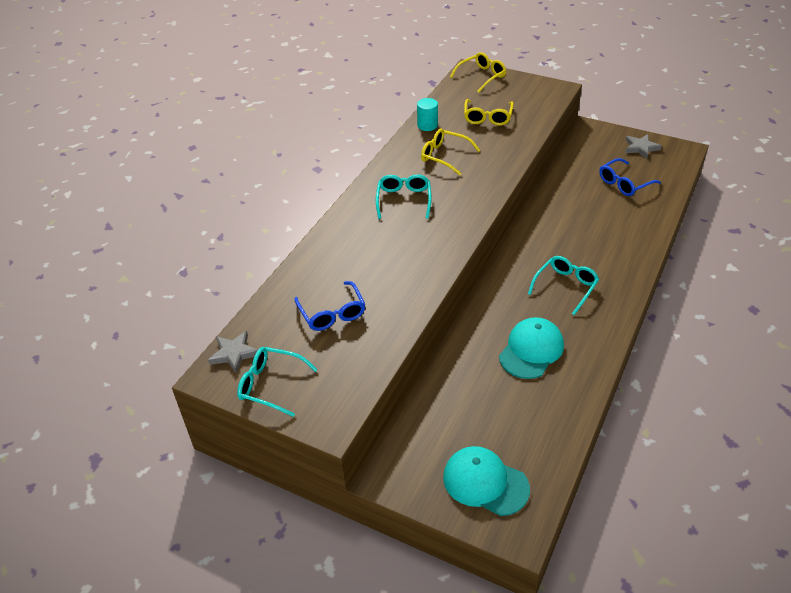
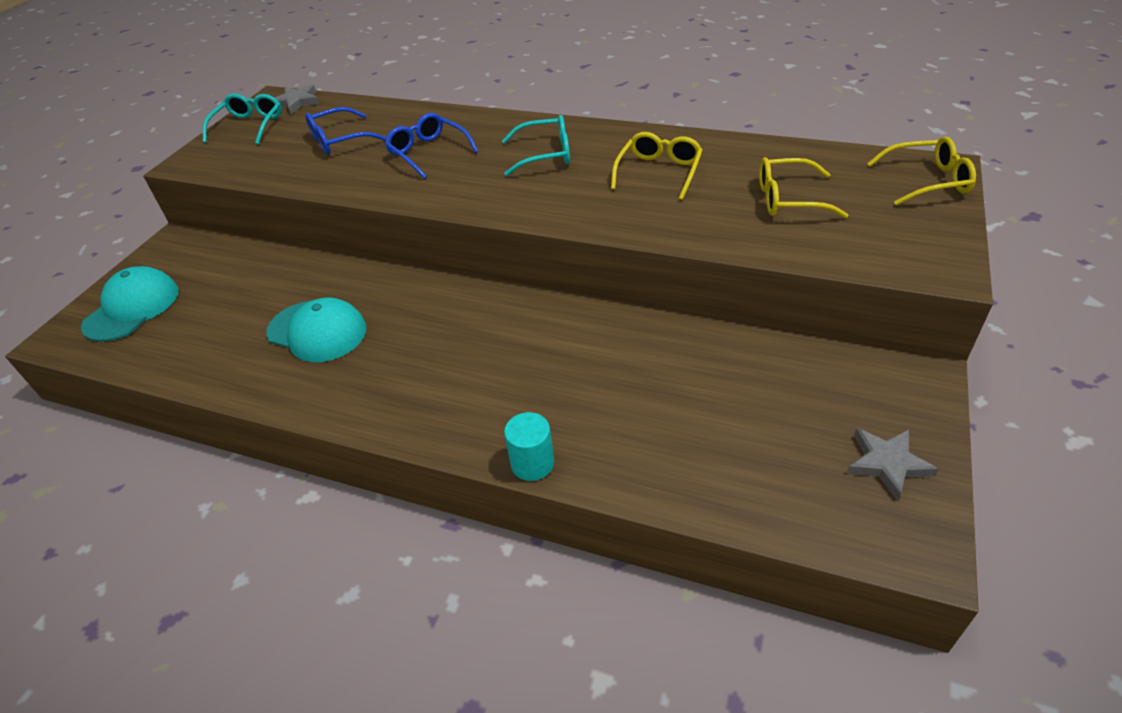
camera: 85 degrees right, 0 degrees up
turquoise cylinder [417,98,438,131] -> turquoise cylinder moved to [504,412,554,481]
yellow glasses [450,52,506,93] -> yellow glasses turned 45 degrees counterclockwise [867,136,976,206]
turquoise glasses [528,256,599,315] -> none
blue glasses [599,158,661,196] -> blue glasses moved to [385,113,479,179]

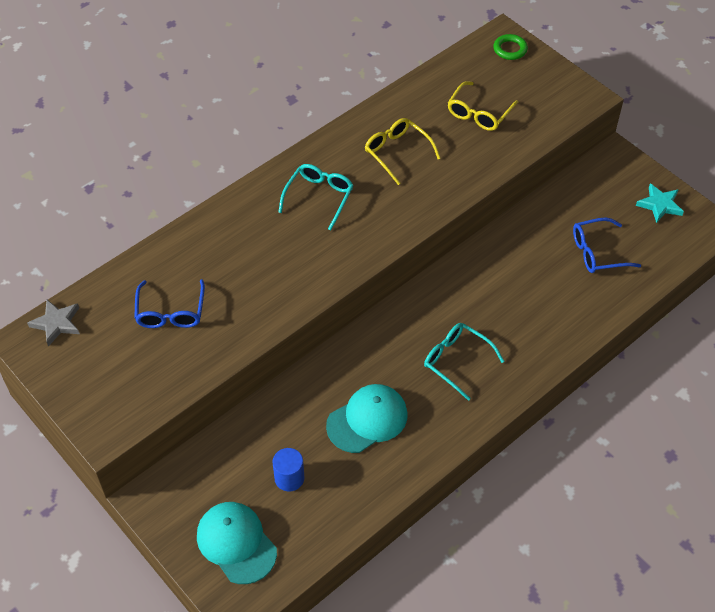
camera: 65 degrees left, 10 degrees up
turquoise glasses [202,93,282,145] -> turquoise glasses moved to [424,323,504,401]
blue glasses [385,113,479,179] -> blue glasses moved to [573,218,641,273]
turquoise cylinder [504,412,554,481] -> none
grey star [847,428,938,501] -> turquoise star [636,183,684,223]
yellow glasses [867,136,976,206] -> green ring [493,34,528,60]
none -> blue cylinder [272,448,305,492]

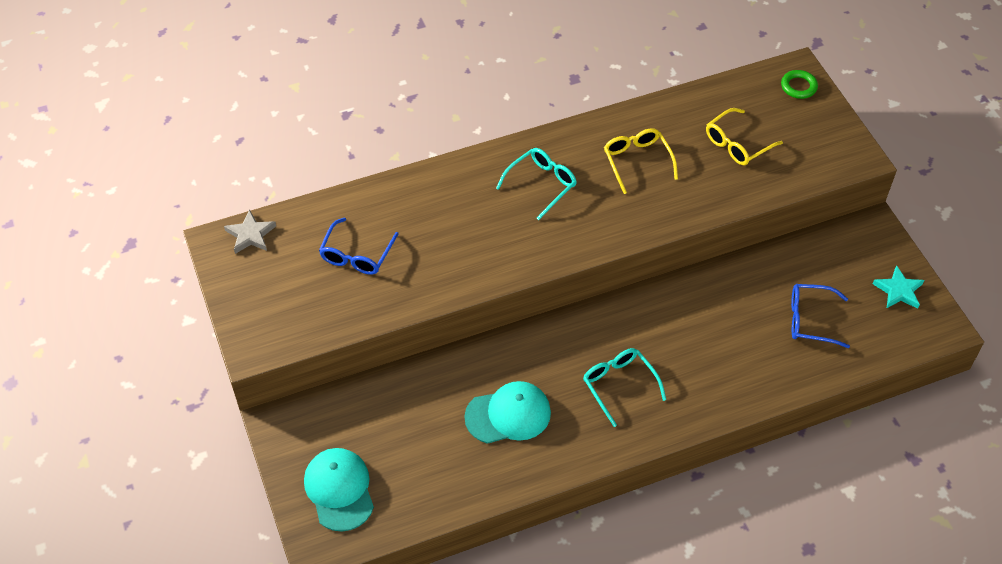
camera: 20 degrees right, 0 degrees up
blue cylinder [272,448,305,492] -> none

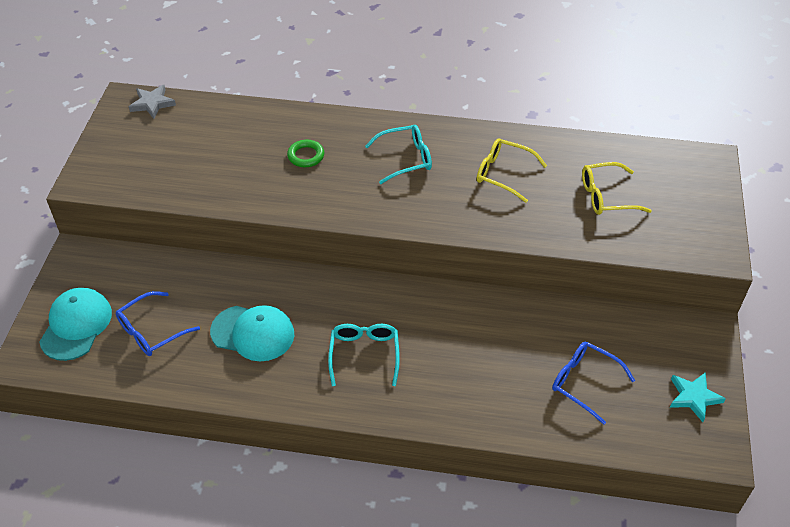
camera: 30 degrees right, 5 degrees down
blue glasses [319,218,399,275] -> blue glasses moved to [116,291,200,356]
yellow glasses [604,128,678,194] -> yellow glasses turned 75 degrees counterclockwise [477,138,547,203]
green ring [781,70,818,99] -> green ring moved to [287,140,324,167]

